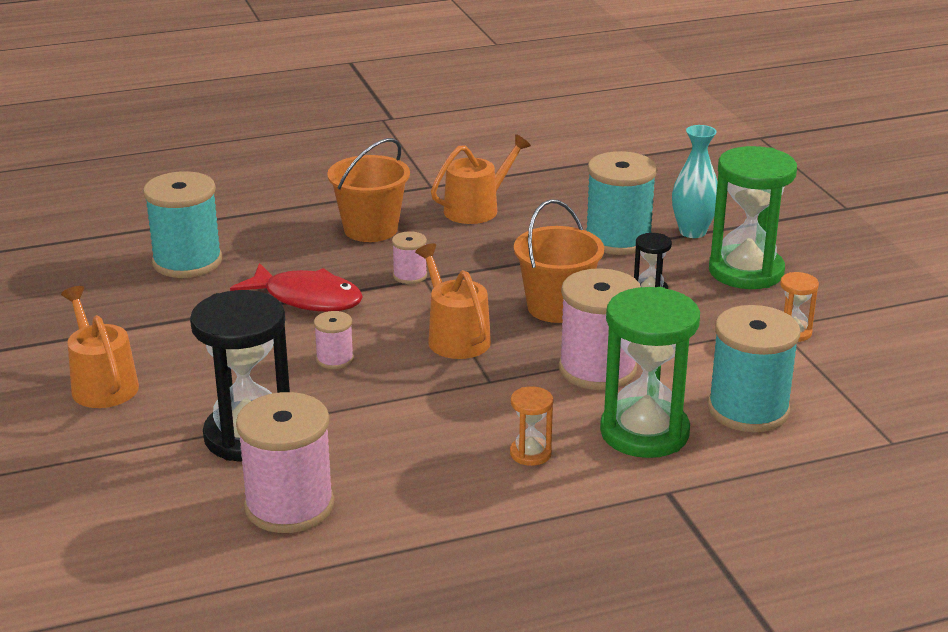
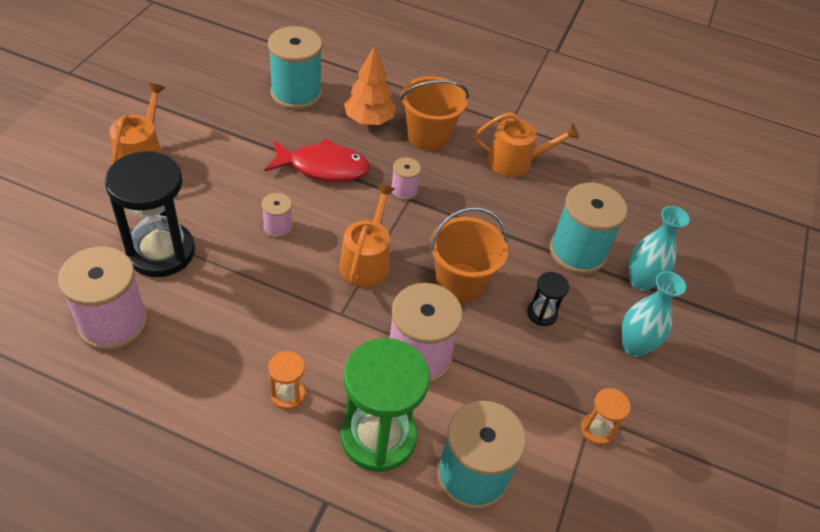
camera: 35 degrees right, 20 degrees up
red fish [230,263,363,312] -> red fish turned 60 degrees counterclockwise [264,138,370,182]
green hourglass [709,146,797,289] -> turquoise vase [622,271,686,357]
none -> orange tree [344,46,396,125]

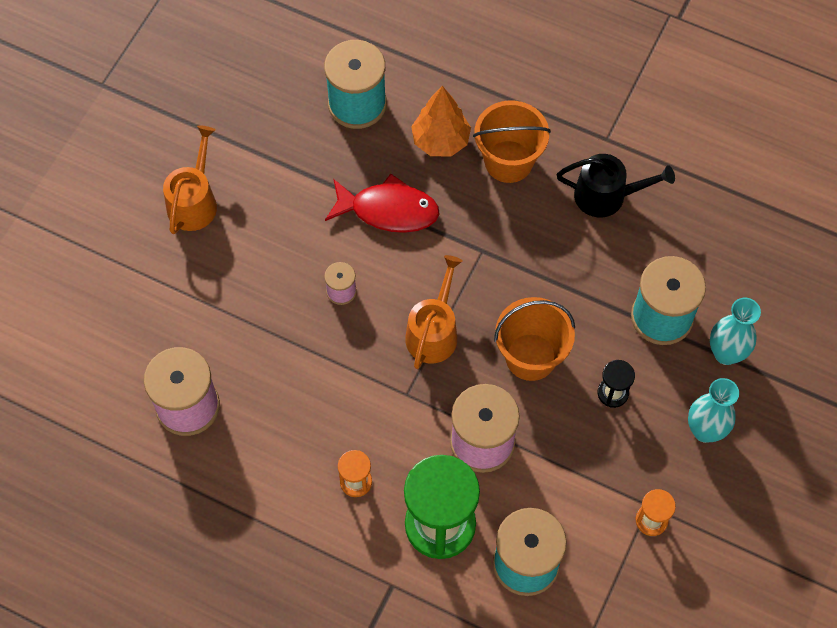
camera: 10 degrees right, 15 degrees up
black hourglass [105,151,195,277] -> none
pink spool [391,157,421,200] -> none
orange watering can [474,112,579,177] -> black watering can [557,154,675,217]

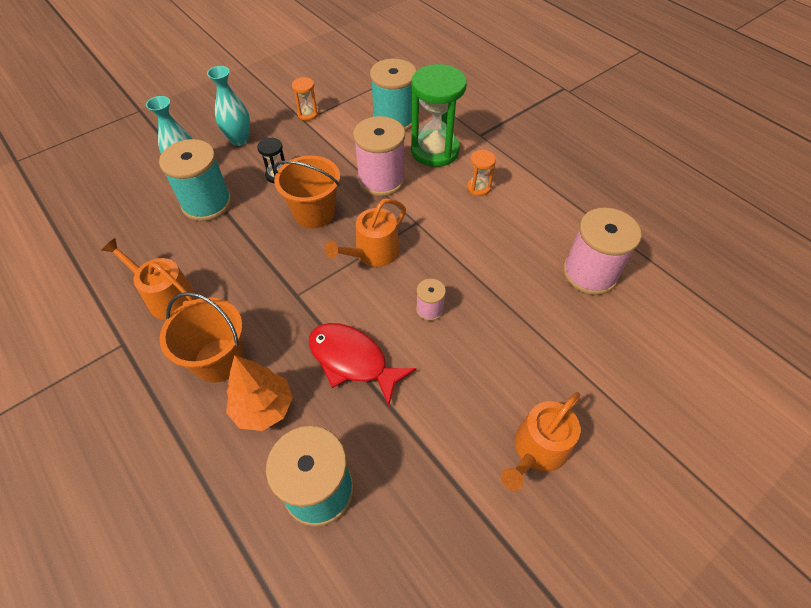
camera: 155 degrees left, 10 degrees down
black watering can [557,154,675,217] -> orange watering can [101,238,196,320]

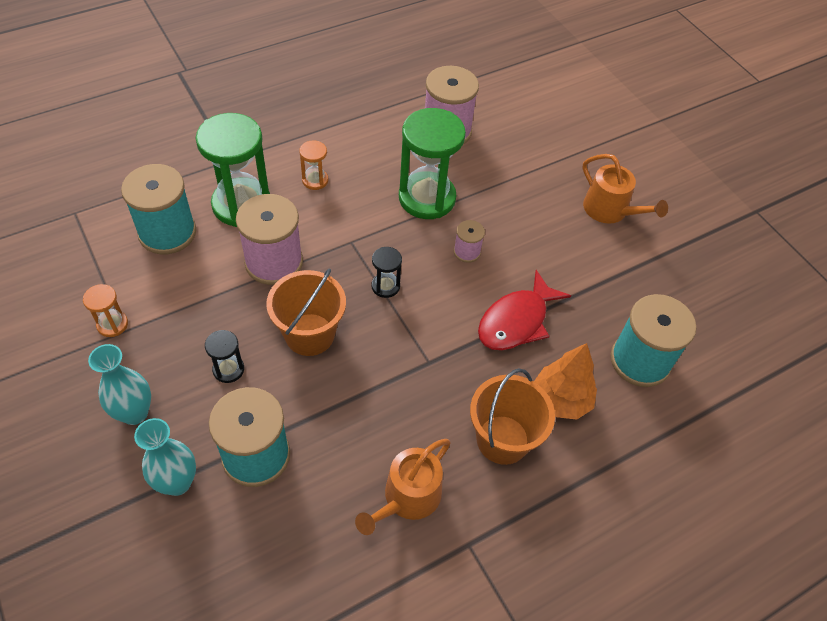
camera: 85 degrees left, 0 degrees up
orange watering can [324,198,406,267] -> black hourglass [372,247,402,298]
none -> green hourglass [399,108,466,219]

